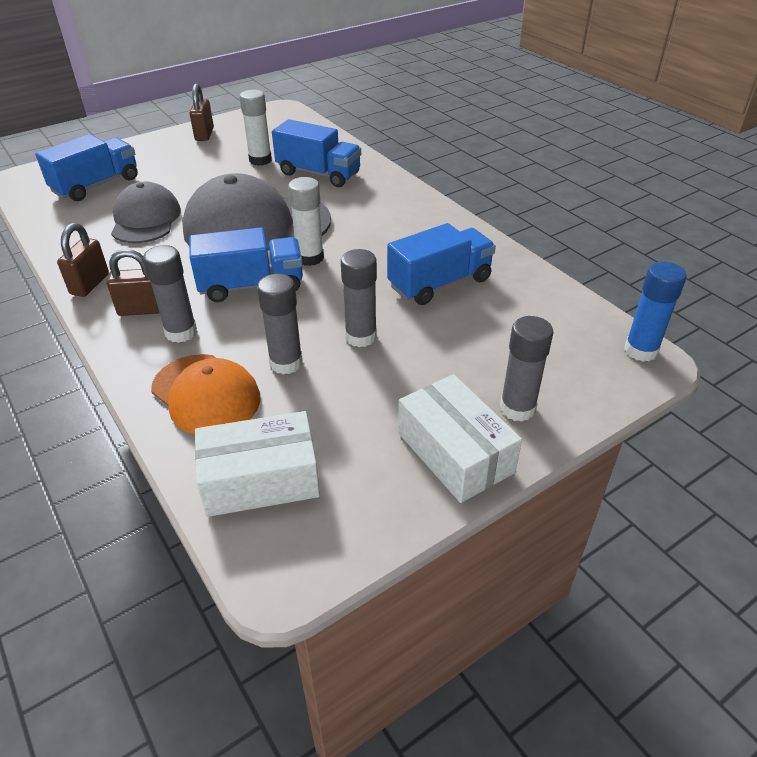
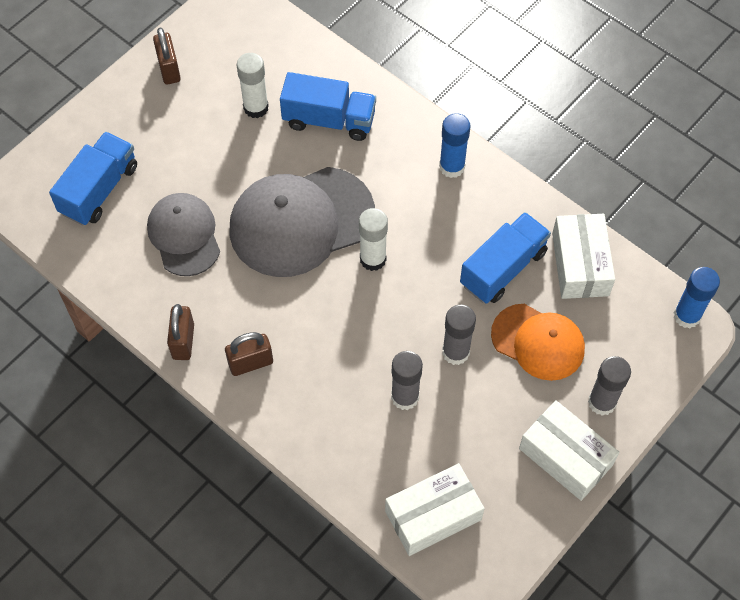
camera: 15 degrees left, 20 degrees up
grey glue stick [143,245,197,343] -> none
orange cap [151,354,260,435] -> orange cap moved to [491,304,585,381]
blue truck [189,227,303,302] -> none
none -> blue glue stick [439,113,470,178]
none -> white box [552,214,615,299]

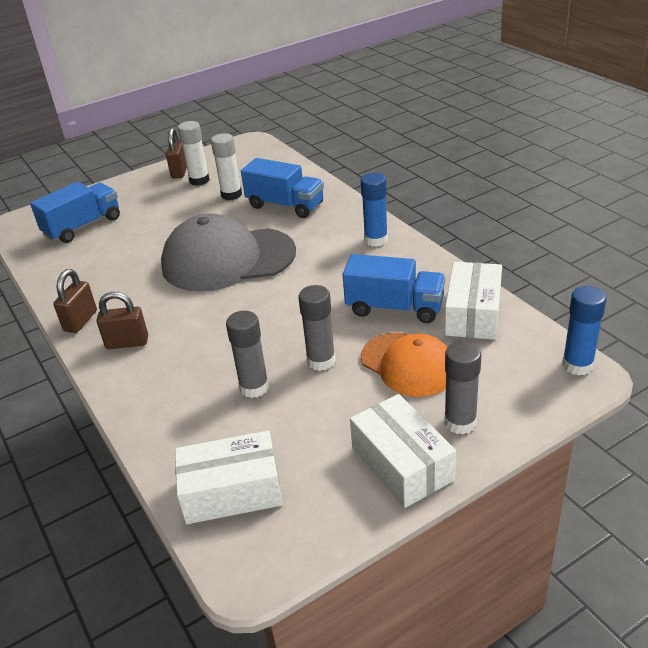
camera: 20 degrees right, 25 degrees down
grey cap [147,193,220,276] -> none
white glue stick [359,208,388,271] -> white glue stick moved to [178,121,210,186]
blue truck [460,212,551,304] -> blue truck turned 45 degrees clockwise [343,254,445,323]

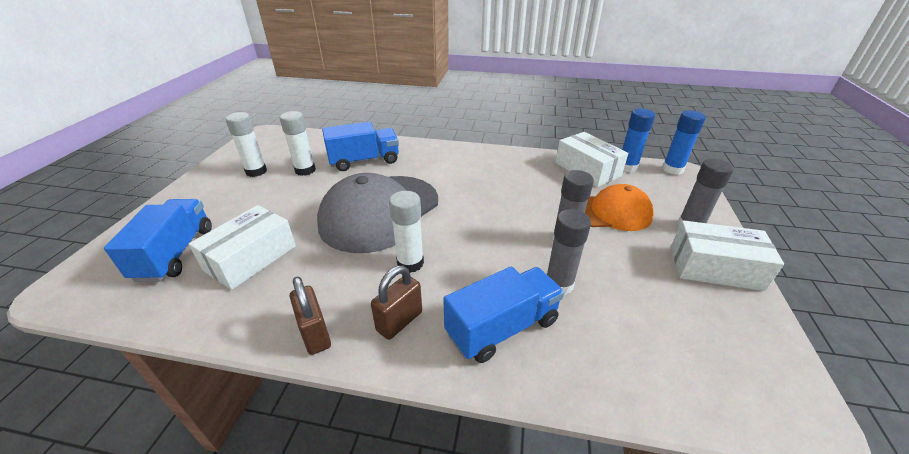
camera: 50 degrees left, 0 degrees up
brown padlock [166,128,187,178] -> none
white box [175,431,282,524] -> white box moved to [189,205,296,290]
blue truck [343,254,445,323] -> blue truck moved to [443,267,564,363]
blue glue stick [361,173,388,247] -> blue glue stick moved to [622,108,655,172]
none -> white glue stick [389,191,424,273]

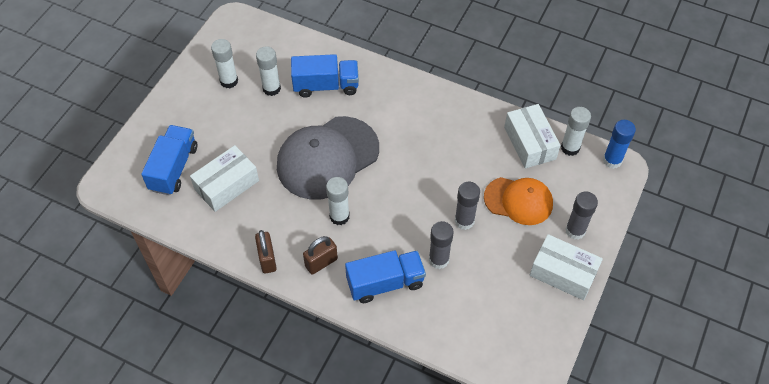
camera: 15 degrees right, 20 degrees up
blue glue stick [622,108,655,172] -> white glue stick [561,107,591,156]

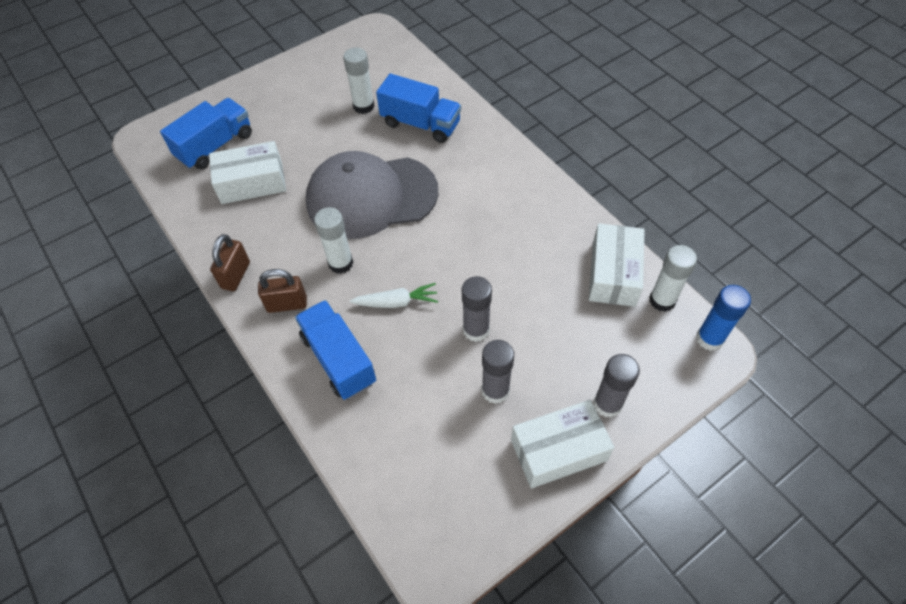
camera: 30 degrees right, 0 degrees up
white glue stick [211,39,238,88] -> none
blue truck [345,250,426,303] -> blue truck turned 135 degrees counterclockwise [295,300,376,400]
grey glue stick [429,221,454,269] -> grey glue stick moved to [482,340,514,404]
orange cap [484,177,553,225] -> none
white box [530,234,603,300] -> white box turned 75 degrees counterclockwise [511,400,614,488]
none -> white carrot [350,283,438,308]

